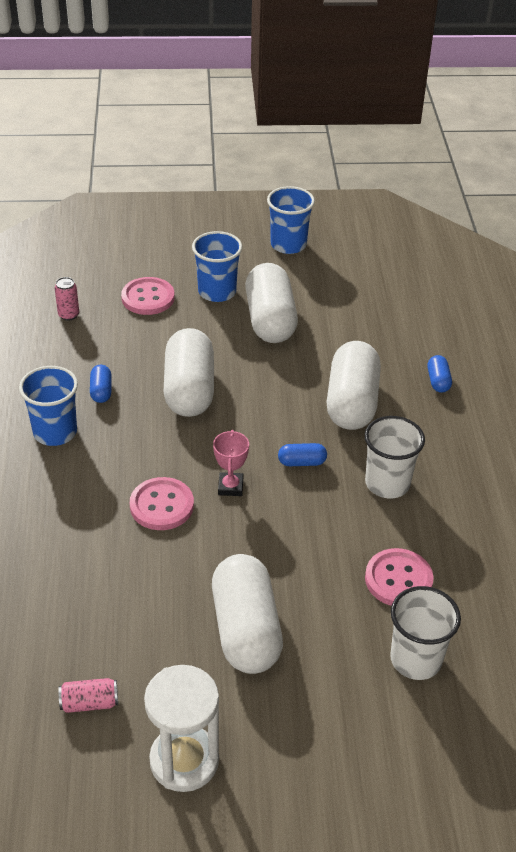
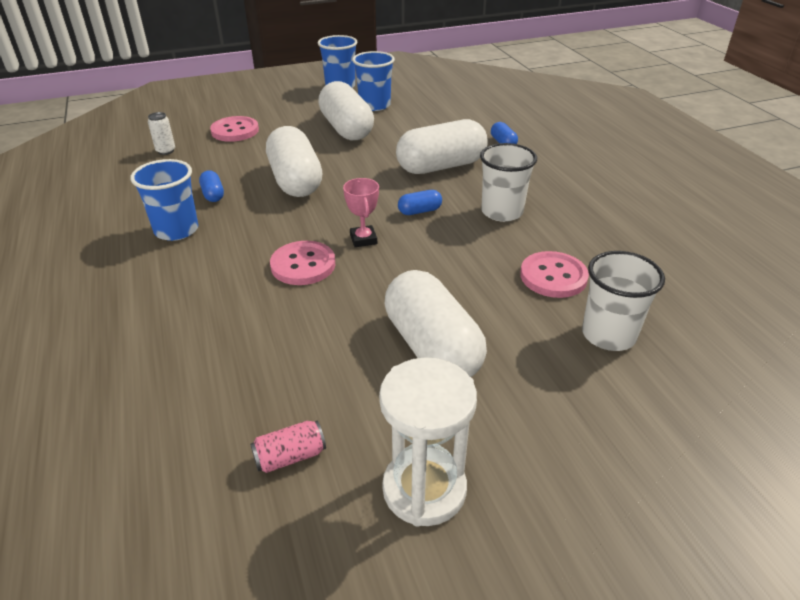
camera: 15 degrees left, 5 degrees down
pink can [55,277,79,321] -> white can [148,112,175,155]
blue cup [192,231,242,302] -> blue cup moved to [352,51,395,111]
white capsule [327,341,381,430] -> white capsule turned 75 degrees clockwise [396,119,488,174]

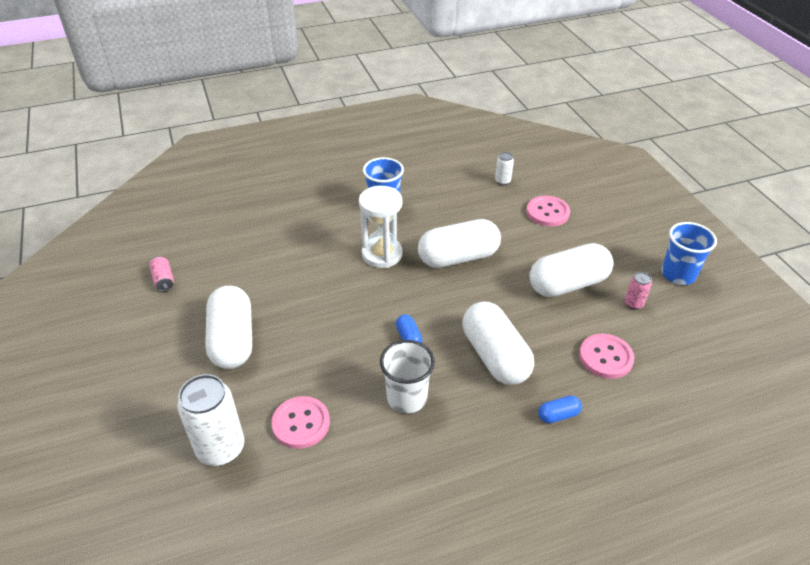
camera: 90 degrees right, 5 degrees up
blue capsule [199,170,224,202] -> none
pink button [270,241,335,285] -> pink button moved to [579,334,634,379]
pink trophy [343,178,379,247] -> none
blue cup [352,51,395,111] -> pink can [625,272,652,310]
white hourglass [379,357,477,527] -> white hourglass moved to [359,186,403,268]
white capsule [385,270,487,377] -> white capsule turned 75 degrees counterclockwise [205,286,252,369]
white cup [582,251,665,351] -> white can [177,374,244,466]

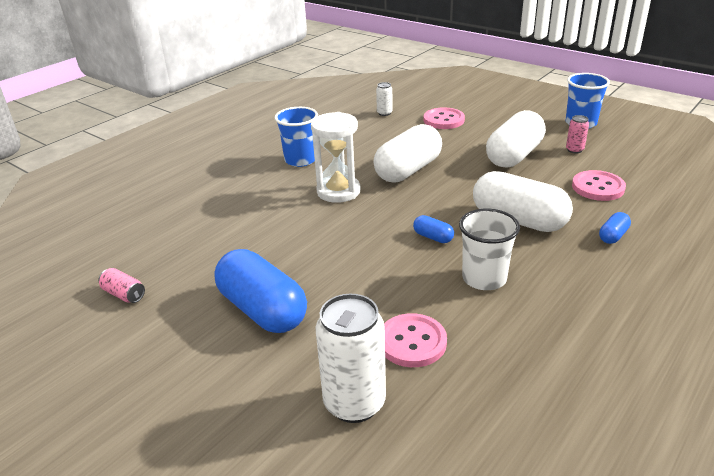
camera: 30 degrees left, 10 degrees down
white capsule [205,286,252,369] -> blue capsule [214,249,307,333]

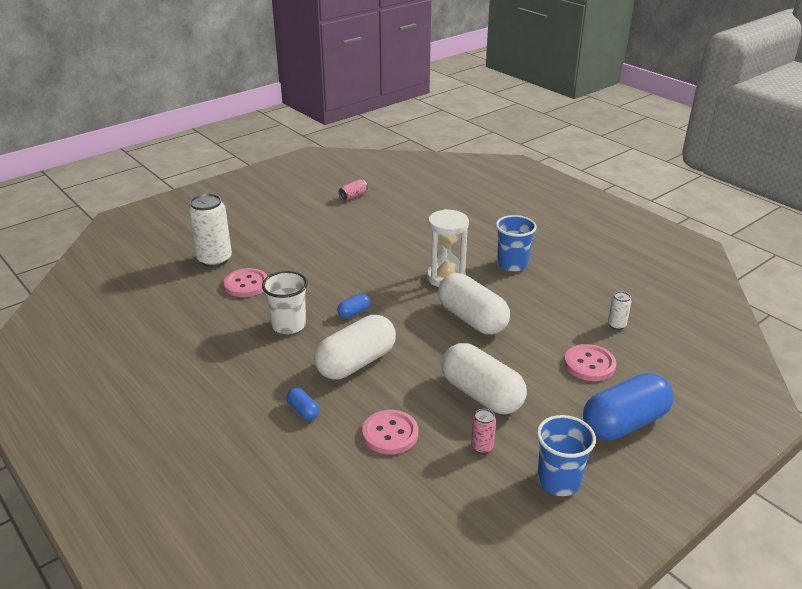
camera: 100 degrees right, 0 degrees up
blue capsule [214,249,307,333] -> blue capsule moved to [583,373,674,440]

